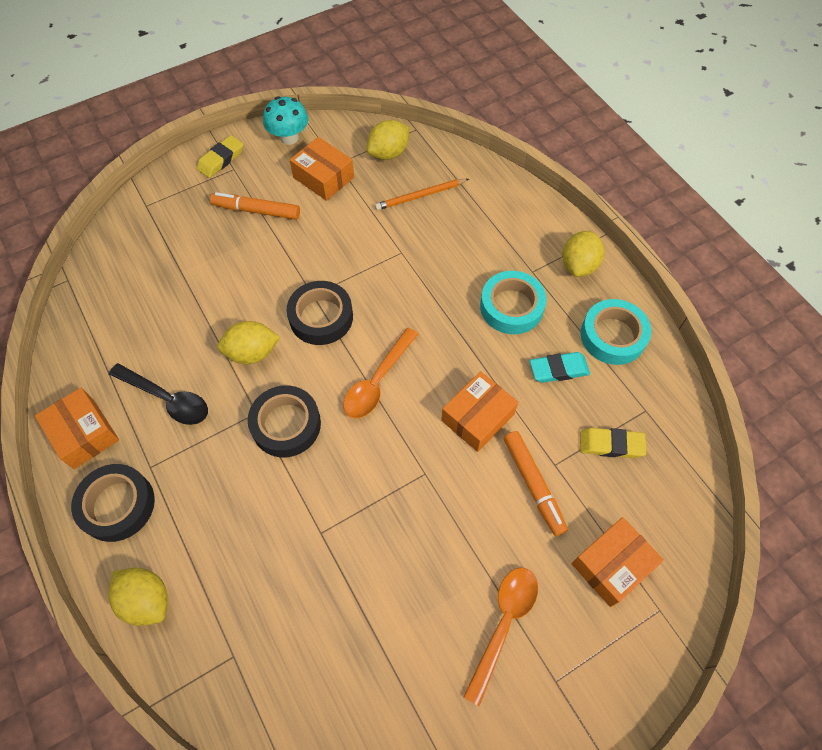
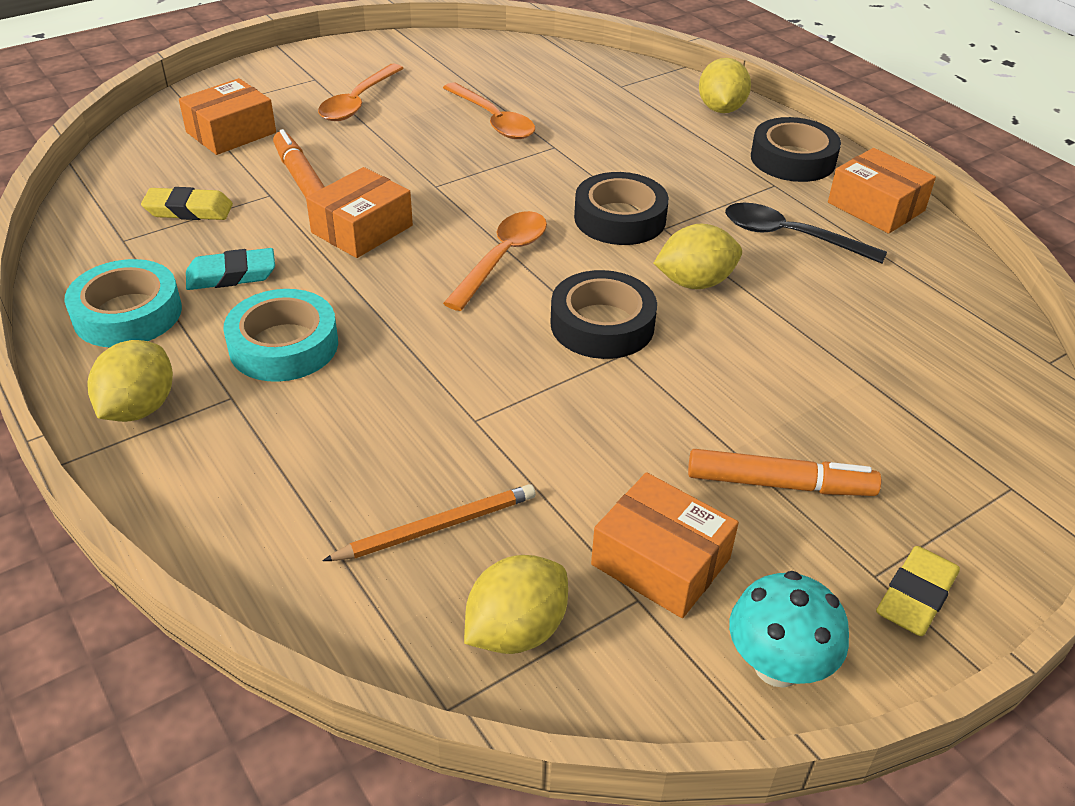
camera: 175 degrees right, 20 degrees down
yellow lemon [108,568,168,626] -> yellow lemon turned 60 degrees clockwise [699,58,751,113]
none -> orange spoon [443,82,535,139]

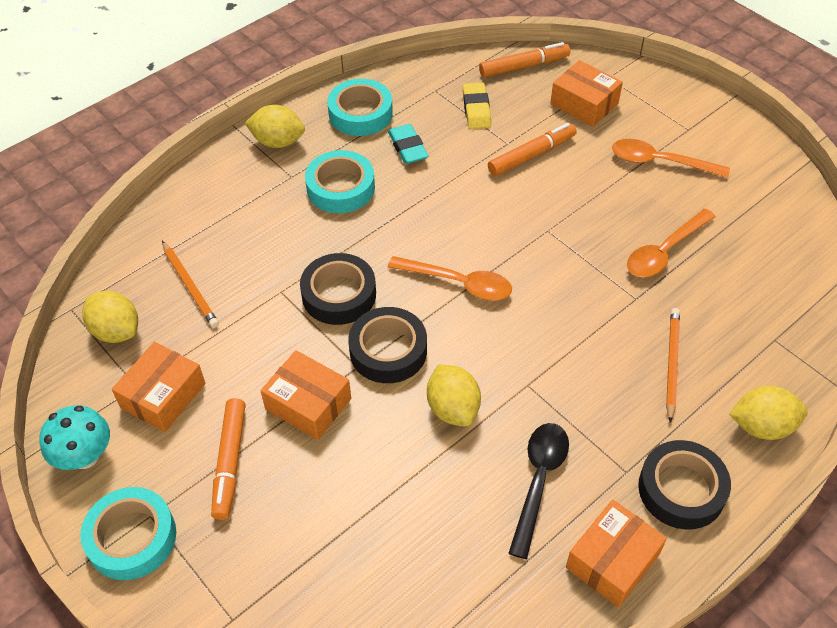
camera: 85 degrees right, 10 degrees up
orange box [306,167,413,258] -> orange box moved to [261,350,351,440]
black tape [574,172,669,245] -> black tape moved to [300,253,376,325]
yellow eraser [876,546,960,636] -> turquoise tape [80,487,176,580]
none -> orange marker [479,42,570,77]
none -> orange pencil [666,308,680,423]

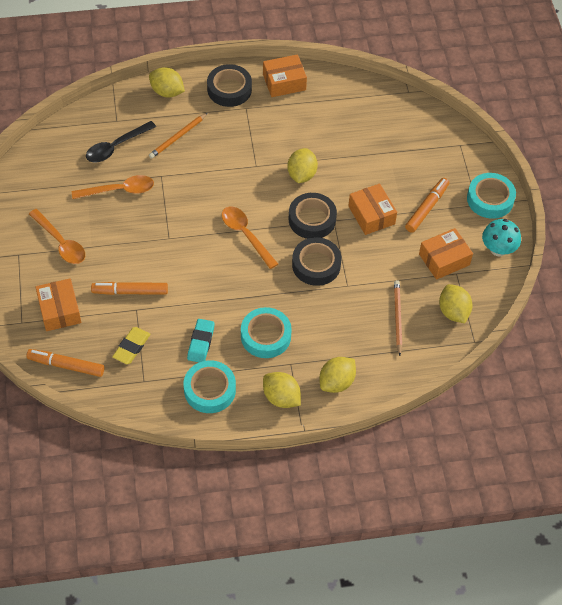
camera: 150 degrees left, 5 degrees up
black spoon [508,423,569,559] -> black spoon moved to [86,121,156,162]
none -> yellow lemon [319,357,356,393]

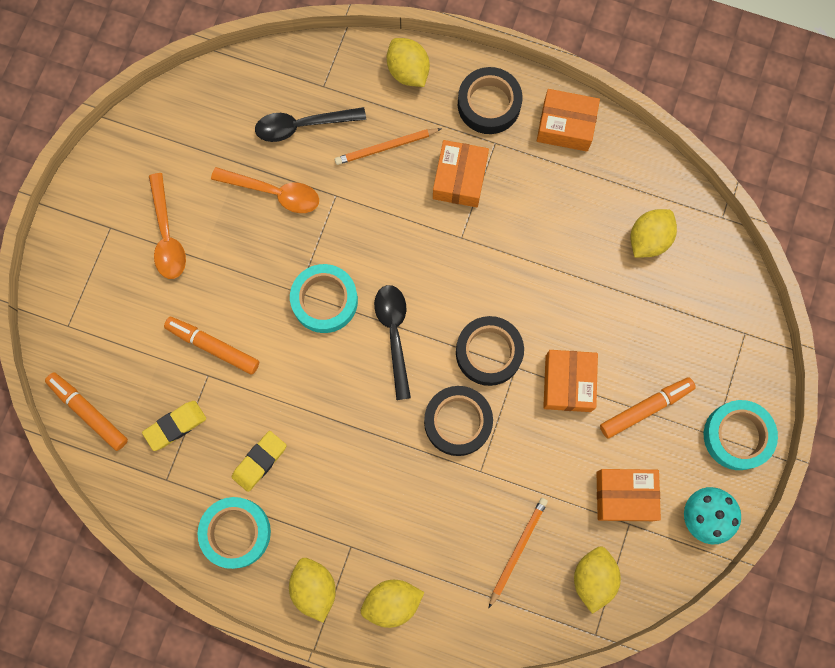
camera: 30 degrees right, 20 degrees up
orange box [35,278,81,331] -> orange box moved to [433,140,489,207]
turquoise eraser [187,319,215,362] -> yellow eraser [232,431,286,492]
orange spoon [222,207,278,269] -> black spoon [374,285,411,400]
turquoise tape [241,307,292,358] -> turquoise tape moved to [290,264,358,333]
yellow lemon [287,148,318,183] -> yellow lemon moved to [631,209,677,258]

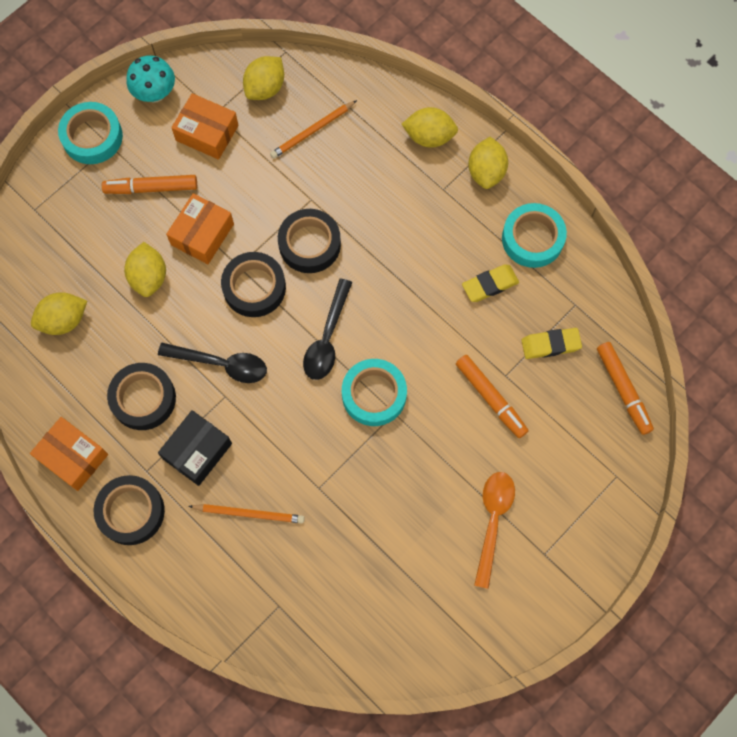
camera: 155 degrees left, 5 degrees down
orange spoon [211,167,319,213] -> none
black spoon [255,107,366,142] -> black spoon moved to [158,343,267,383]
yellow lemon [387,38,430,87] -> yellow lemon moved to [124,242,166,297]
orange box [433,140,489,207] -> black box [158,410,232,486]
none -> black tape [107,363,176,430]

